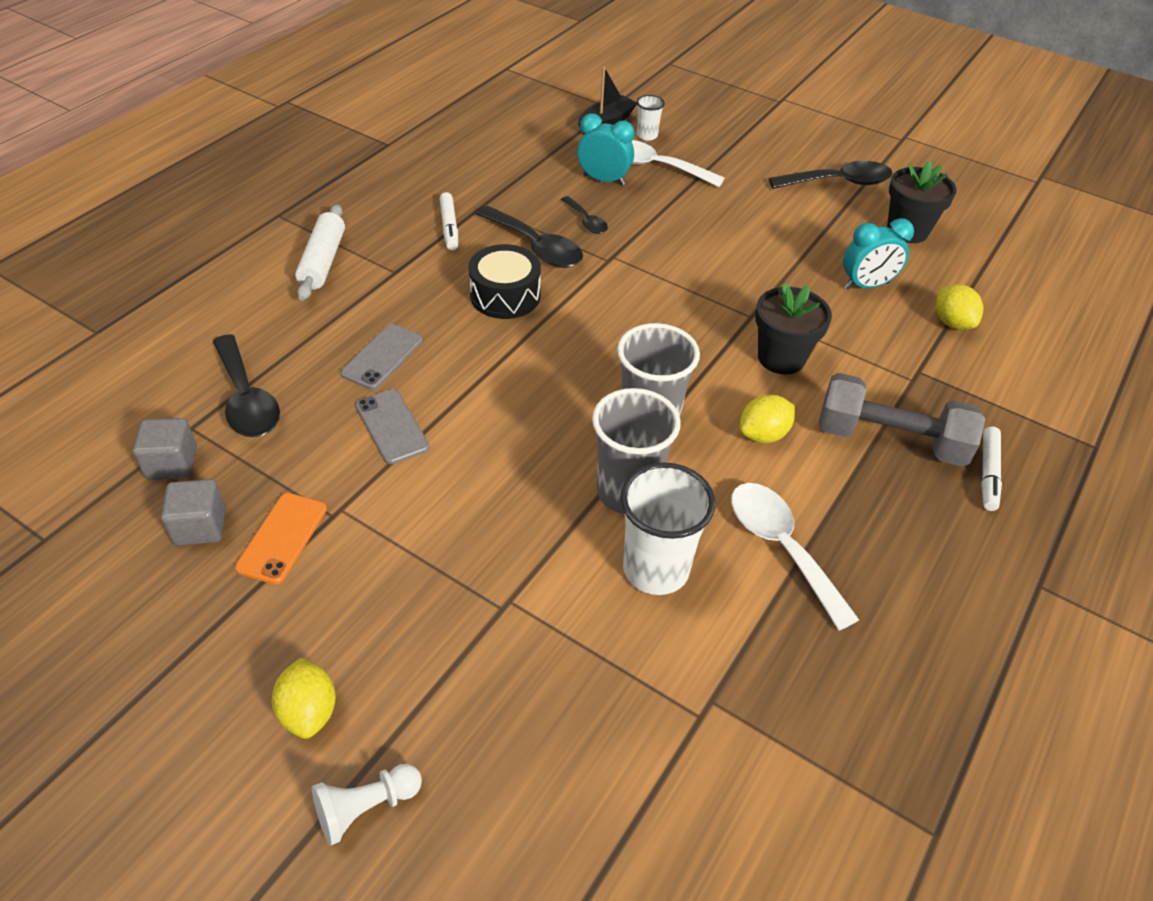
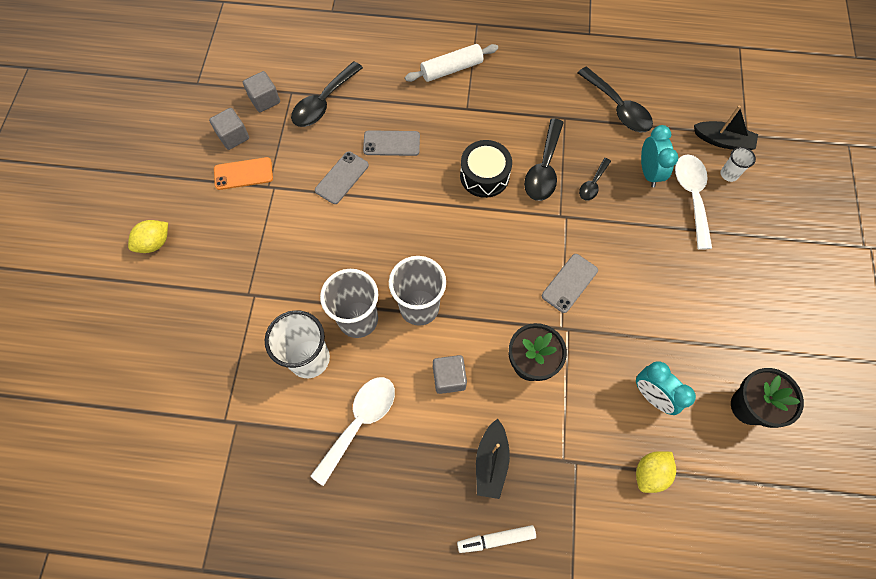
camera: 65 degrees right, 20 degrees up
white pawn [312,764,422,846] -> none
white marker [440,192,458,250] -> none
yellow lemon [740,395,795,443] -> grey cube [433,355,467,394]
black spoon [769,161,893,189] -> black spoon moved to [578,67,653,132]
grey dumbbell [819,373,986,466] -> black boat [476,419,510,499]
none -> grey phone [542,254,598,313]

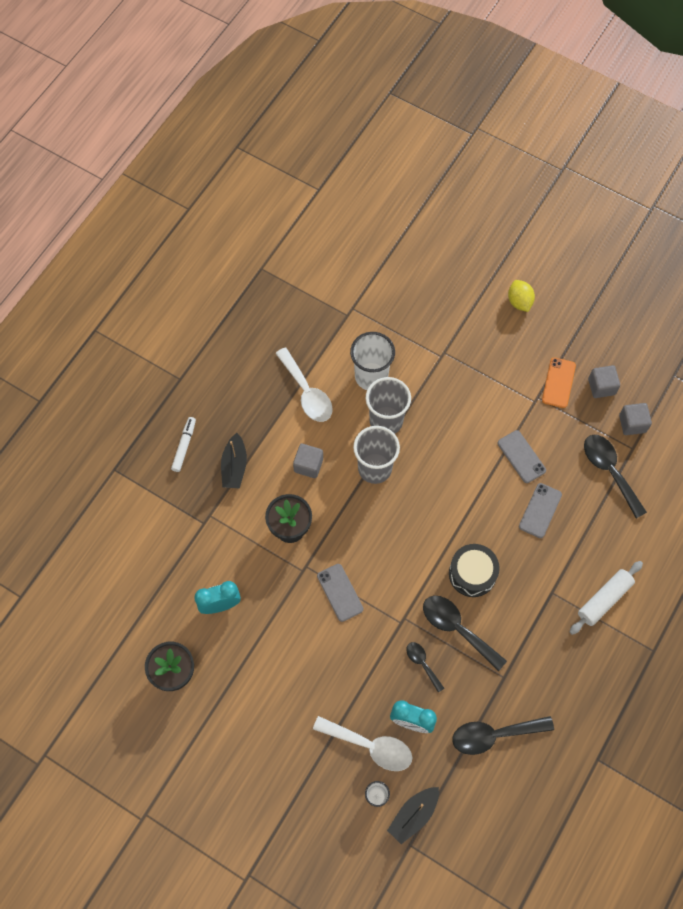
camera: 115 degrees right, 0 degrees up
white rolling pin [405,44,498,82] -> white rolling pin turned 45 degrees clockwise [570,561,643,635]
black boat [476,419,510,499] -> black boat turned 120 degrees counterclockwise [221,433,247,488]
yellow lemon [636,451,676,493] -> none

